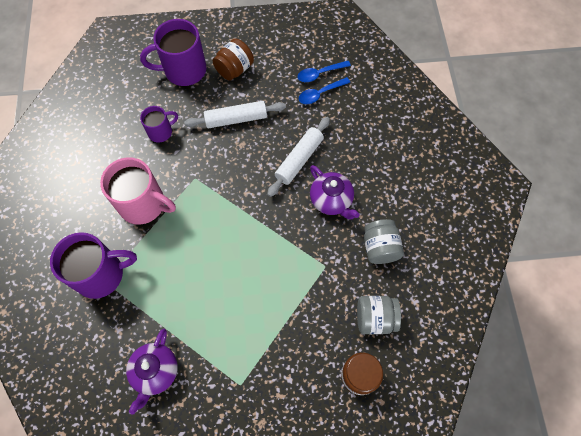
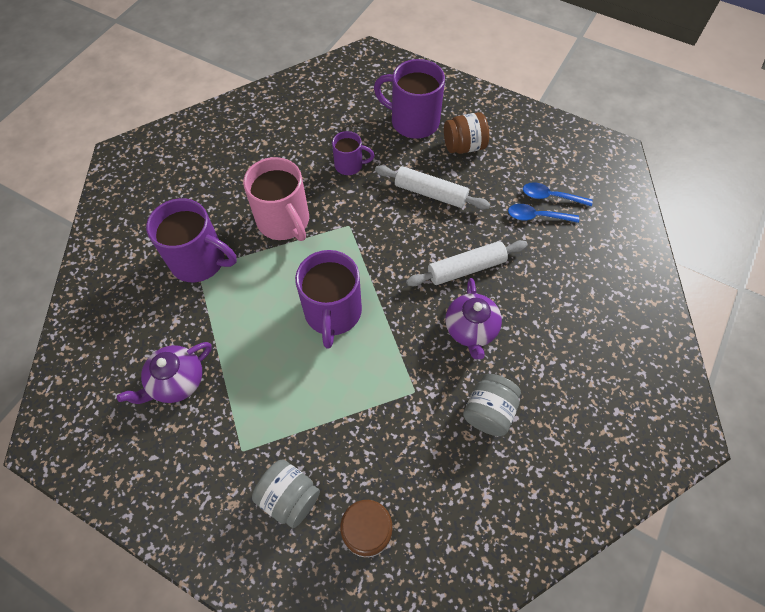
camera: 35 degrees right, 5 degrees down
grey jar [357,296,401,334] -> grey jar moved to [252,460,320,528]
none -> purple mug [295,250,362,348]

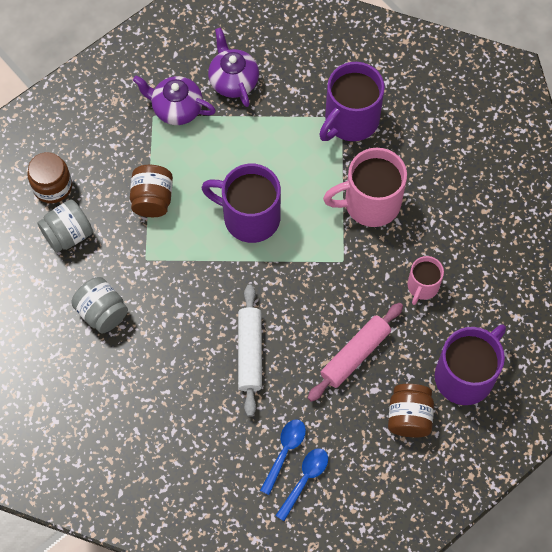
camera: 110 degrees right, 5 degrees up
grey jar [252,460,320,528] -> grey jar moved to [37,199,93,253]
purple mug [332,131,374,175] -> pink mug [407,256,444,305]
white rolling pin [375,165,490,209] -> pink rolling pin [308,303,403,402]
purple teapot [445,278,502,359] -> purple teapot moved to [133,76,216,125]
none -> brown jar [130,165,173,217]

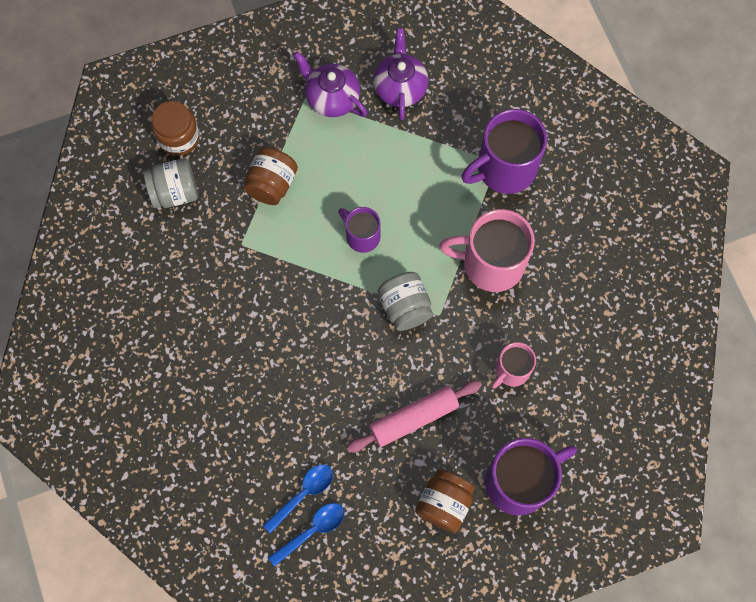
camera: 20 degrees right, 5 degrees up
grey jar [71,277,128,333] -> grey jar moved to [378,272,433,331]
purple mug [201,163,281,243] -> purple mug [338,207,380,253], size x0.56
white rolling pin [238,284,262,417] -> none

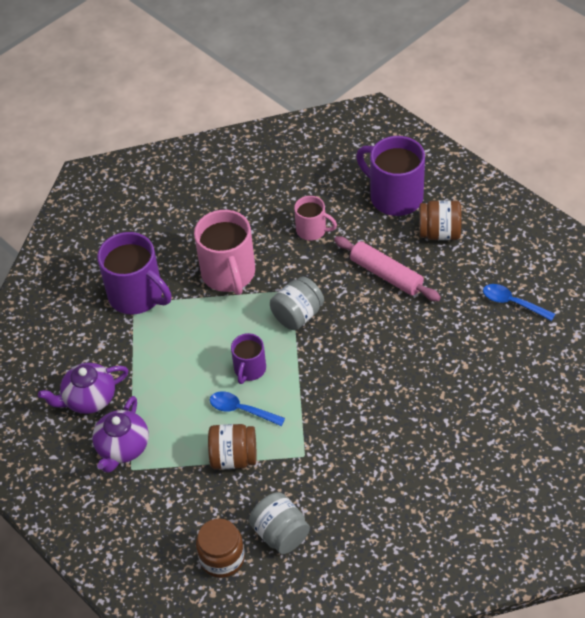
camera: 110 degrees left, 20 degrees down
blue spoon [263,464,333,534] -> blue spoon moved to [210,391,285,426]

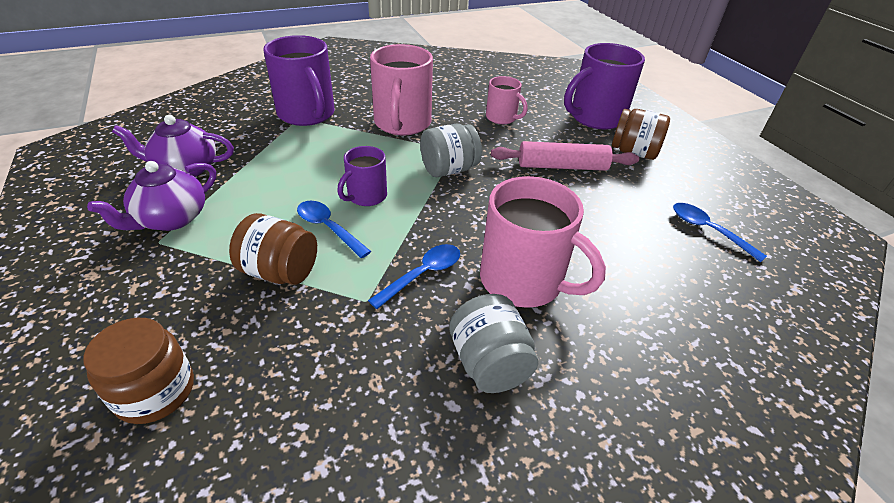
camera: 15 degrees right, 10 degrees down
grey jar [249,492,310,554] -> grey jar moved to [449,294,538,393]
pink rolling pin [334,236,441,301] -> pink rolling pin turned 60 degrees counterclockwise [491,141,639,171]
purple mug [356,136,425,216] -> purple mug turned 90 degrees counterclockwise [564,43,645,130]
none -> blue spoon [368,244,460,309]
none -> pink mug [480,176,606,308]

